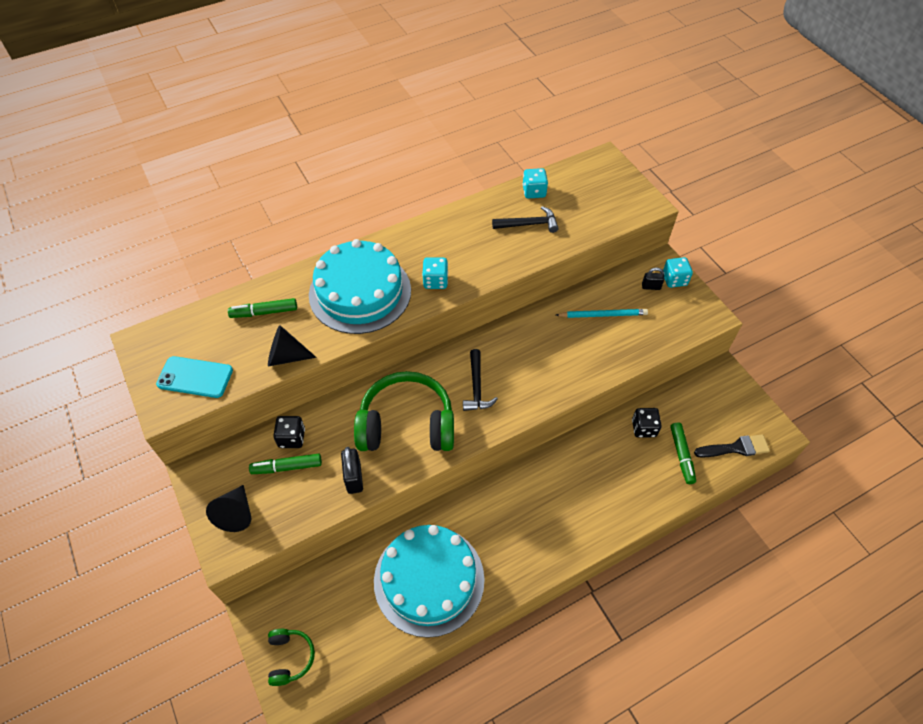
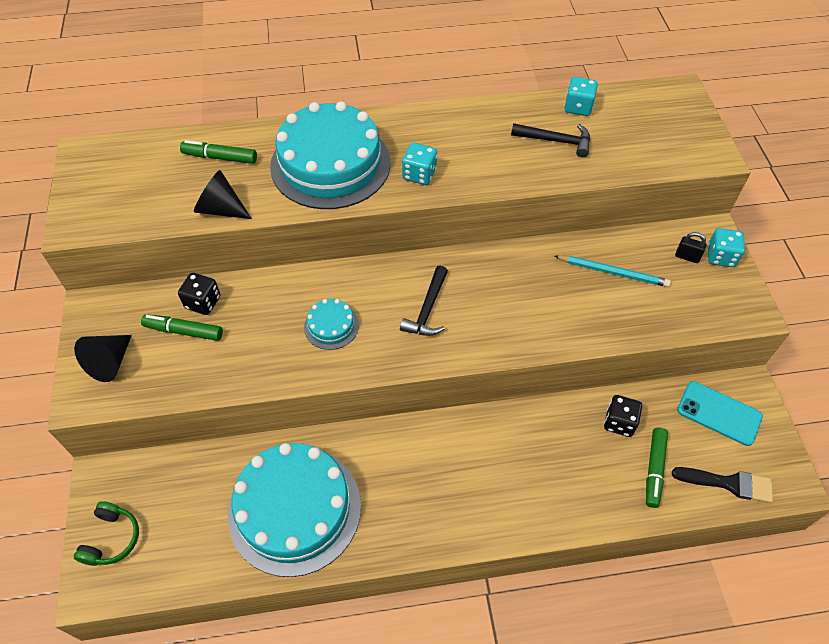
camera: 20 degrees right, 0 degrees up
turquoise phone [156,356,233,398] -> turquoise phone moved to [677,381,763,446]
black padlock [341,447,363,494] -> none
green headphones [354,371,454,451] -> turquoise cake [304,299,359,350]

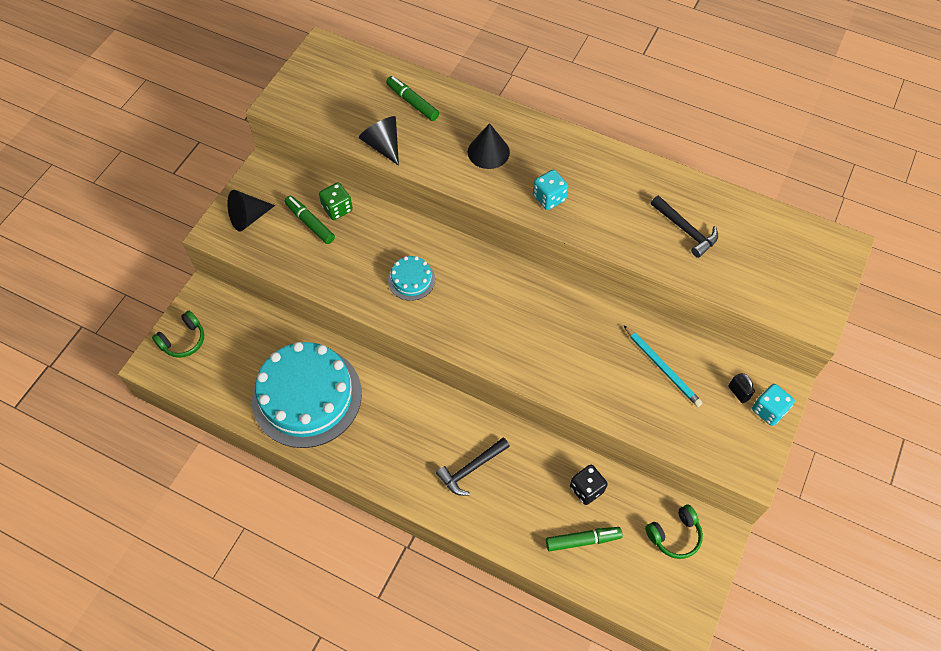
camera: 35 degrees right, 5 degrees up
black dice [178,273,220,315] -> green dice [319,182,353,220]
turquoise cake [270,101,390,209] -> black cone [468,123,510,169]
black hammer [400,266,448,336] -> black hammer moved to [436,437,510,496]
turquoise dice [564,77,598,116] -> none
green marker [646,427,668,508] -> green marker turned 150 degrees counterclockwise [546,527,622,551]
black brush [672,467,773,503] -> none
turquoise phone [677,381,763,446] -> green headphones [645,505,703,559]

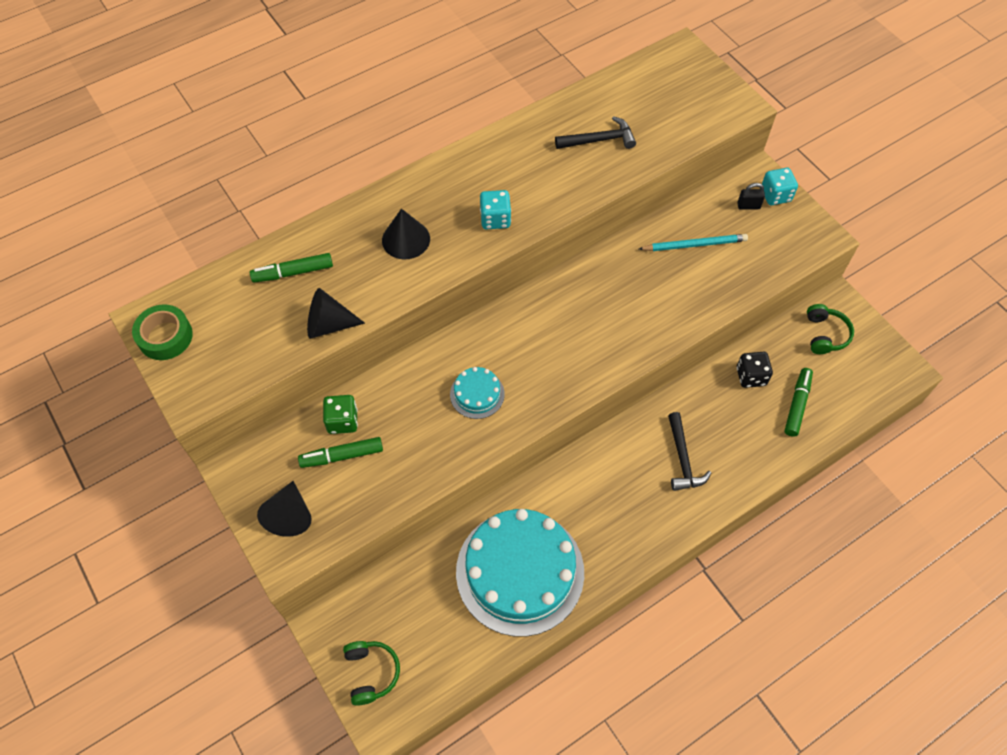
camera: 60 degrees left, 0 degrees up
none -> green tape [132,304,193,360]

